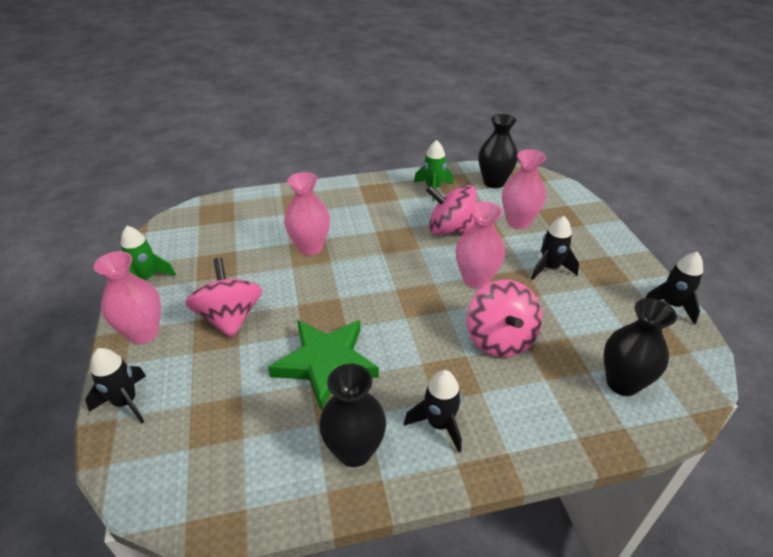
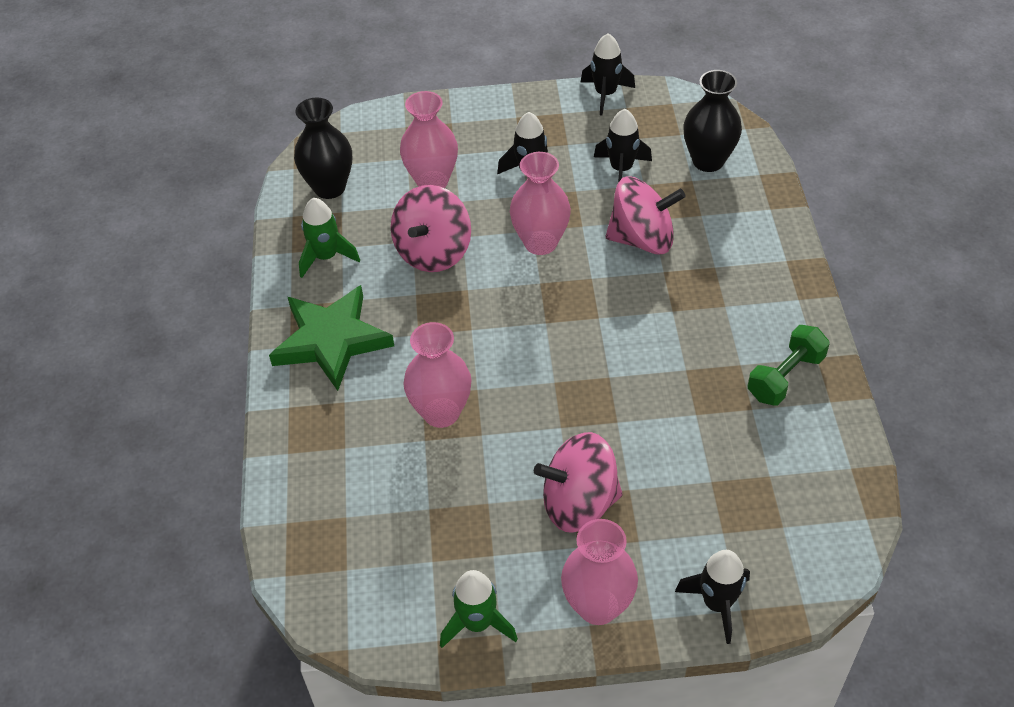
camera: 80 degrees left, 10 degrees up
green star [268,320,379,410] -> green star moved to [269,285,394,391]
black vase [319,364,386,467] -> green dumbbell [748,325,830,406]
black rocket [404,370,462,452] -> black rocket moved to [594,109,652,183]

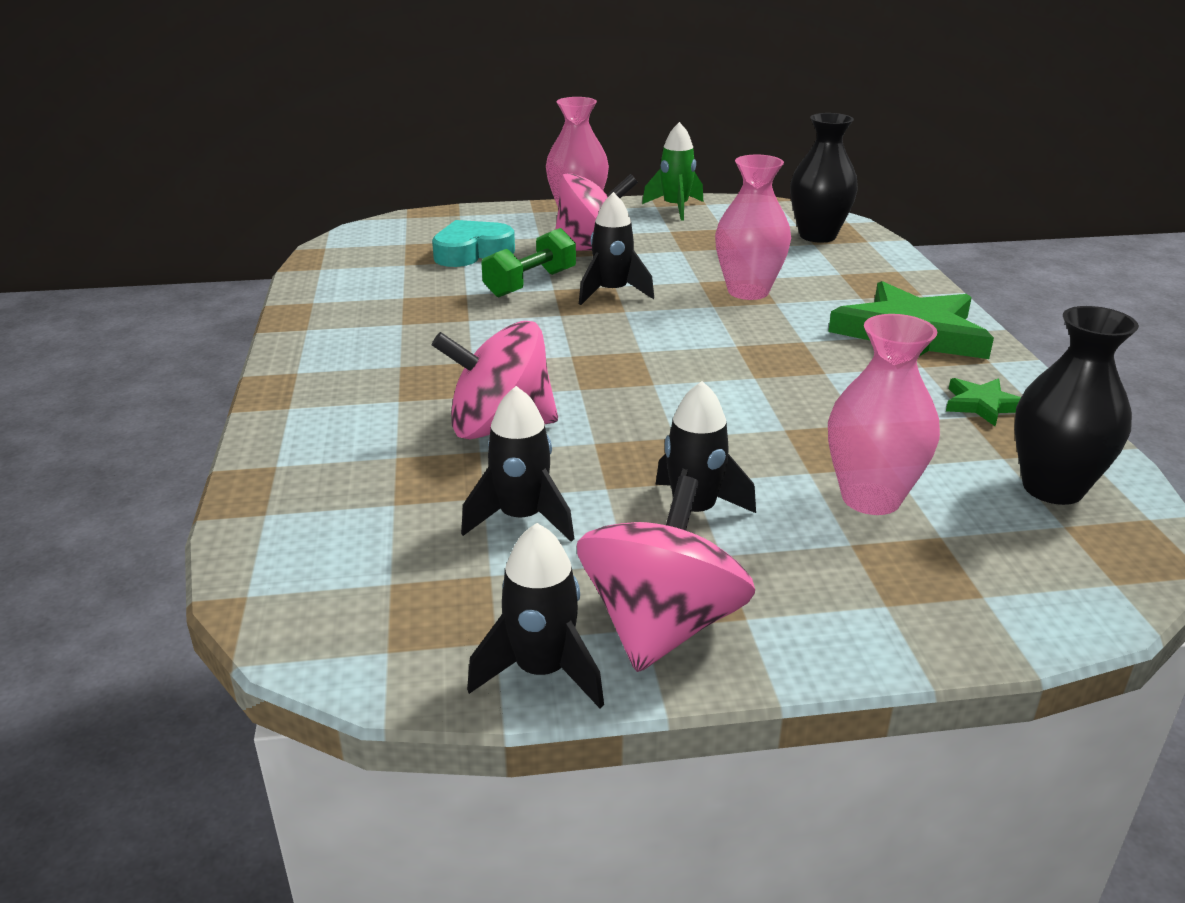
camera: 175 degrees right, 20 degrees down
green rocket [299,198,360,278] -> green star [946,378,1021,426]
pink spinning top [391,185,471,272] -> pink spinning top moved to [577,476,755,672]
pink vase [510,152,571,255] -> none
black rocket [675,550,750,644] -> black rocket moved to [579,192,654,305]
black vase [683,70,742,172] -> black vase moved to [790,113,858,243]
green dumbbell [748,325,830,406] -> green dumbbell moved to [481,228,576,298]
none -> turquoise heart [432,220,515,267]

